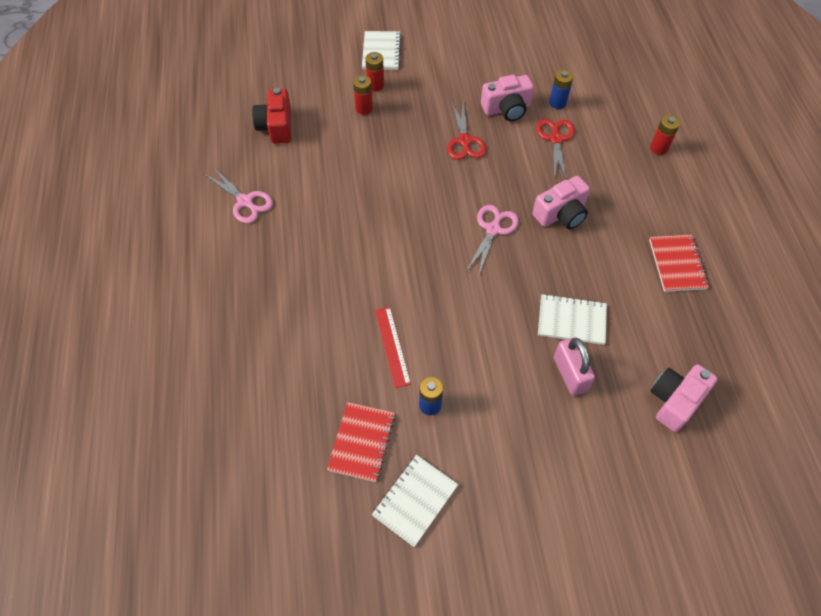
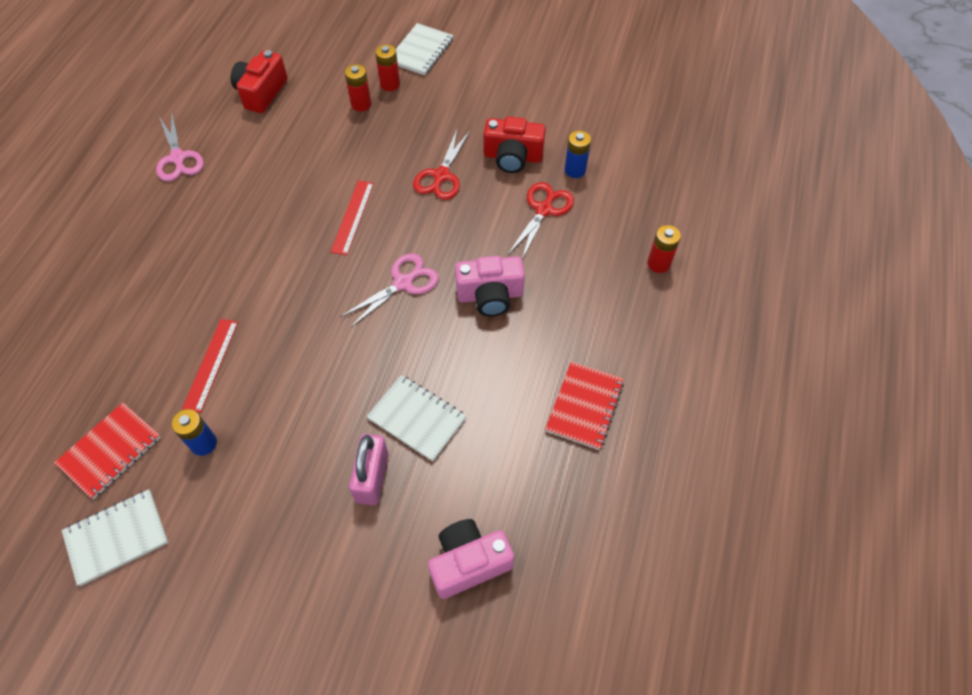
camera: 25 degrees right, 0 degrees up
pink camera [481,75,534,121] -> red camera [484,117,546,173]
none -> red ruler [331,180,374,255]

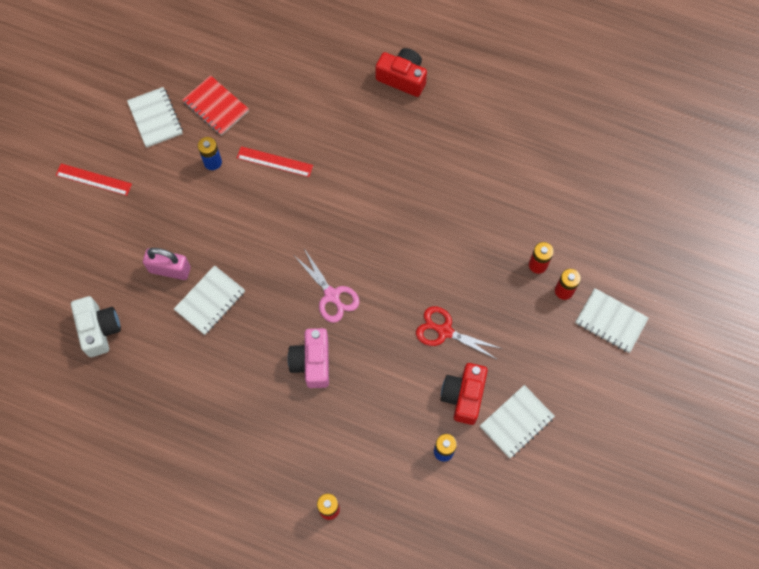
camera: 95 degrees right, 10 degrees up
pink scissors [156,113,204,181] -> none
red camera [231,50,287,113] -> red camera moved to [375,48,427,97]
red ruler [331,180,374,255] -> red ruler moved to [56,164,132,196]
pink camera [428,519,514,599] -> white camera [71,296,121,357]
red scissors [508,182,574,259] -> none
red notebook [545,361,624,450] -> none
none -> white notebook [480,385,555,458]

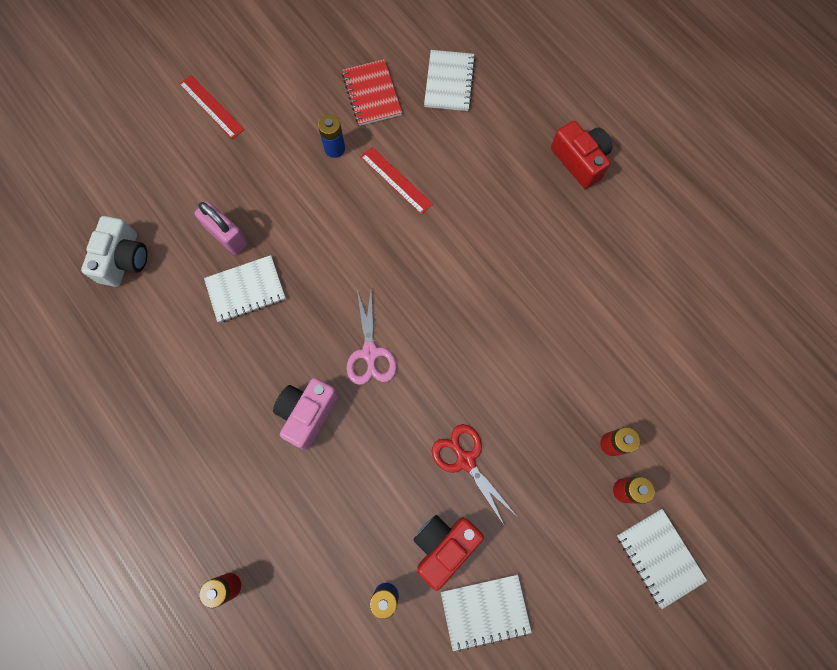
camera: 30 degrees right, 5 degrees up
white notebook [127,87,183,148] -> white notebook moved to [424,50,476,111]

